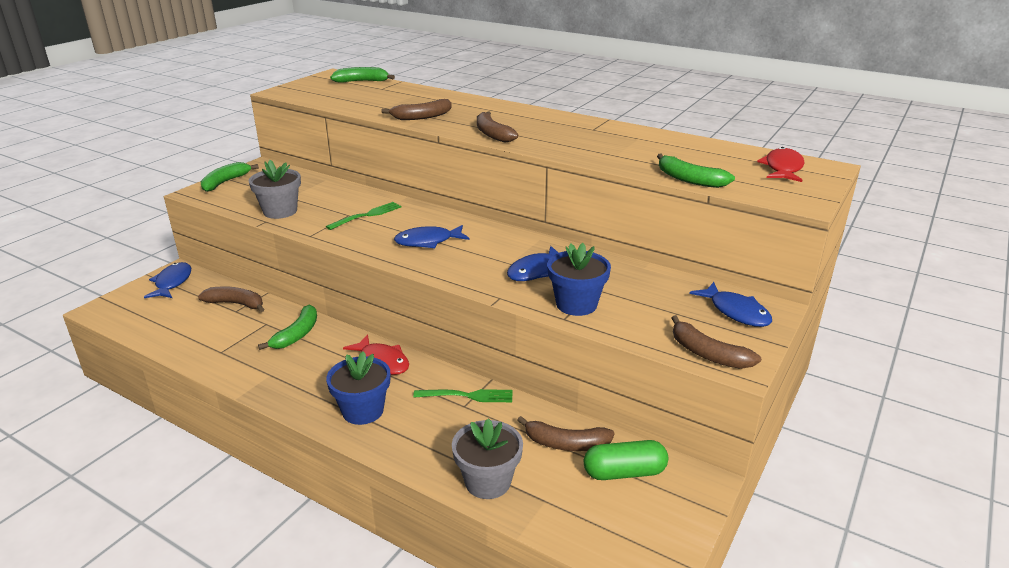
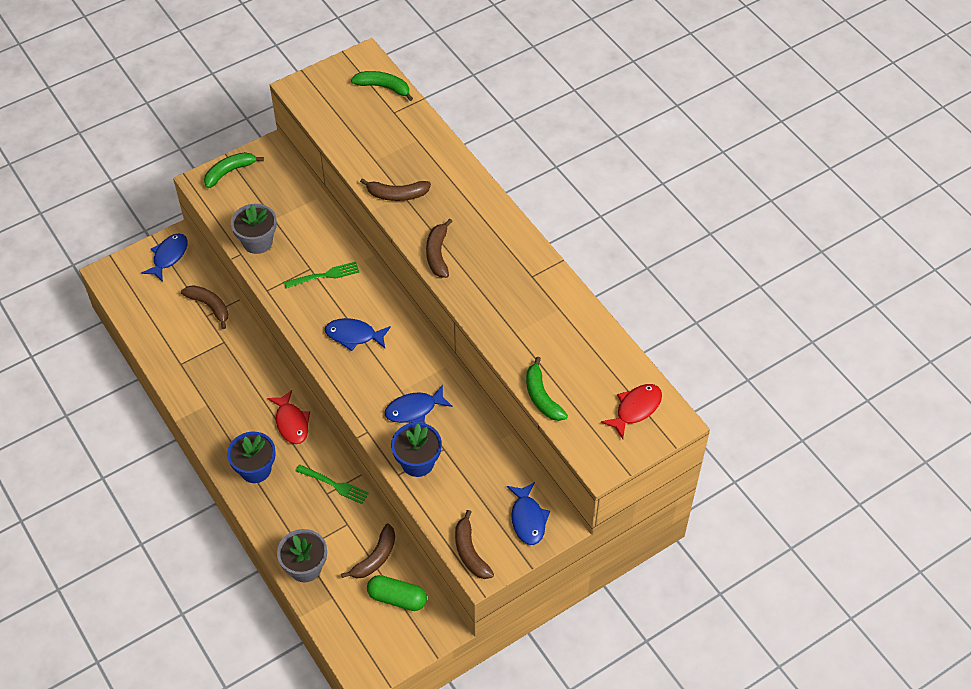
camera: 25 degrees right, 25 degrees up
green banana [258,305,317,350] -> none
brown banana [518,416,615,451] -> brown banana turned 90 degrees counterclockwise [341,524,395,578]

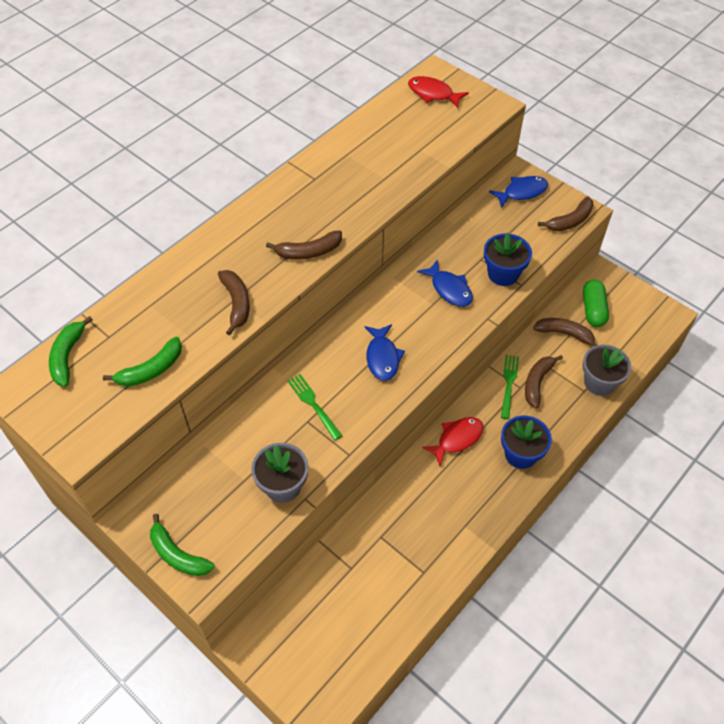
camera: 105 degrees left, 0 degrees up
blue fish [142,234,188,282] -> none
brown banana [181,285,228,329] -> brown banana moved to [525,355,563,408]
green banana [526,357,568,421] -> green banana moved to [103,337,182,387]

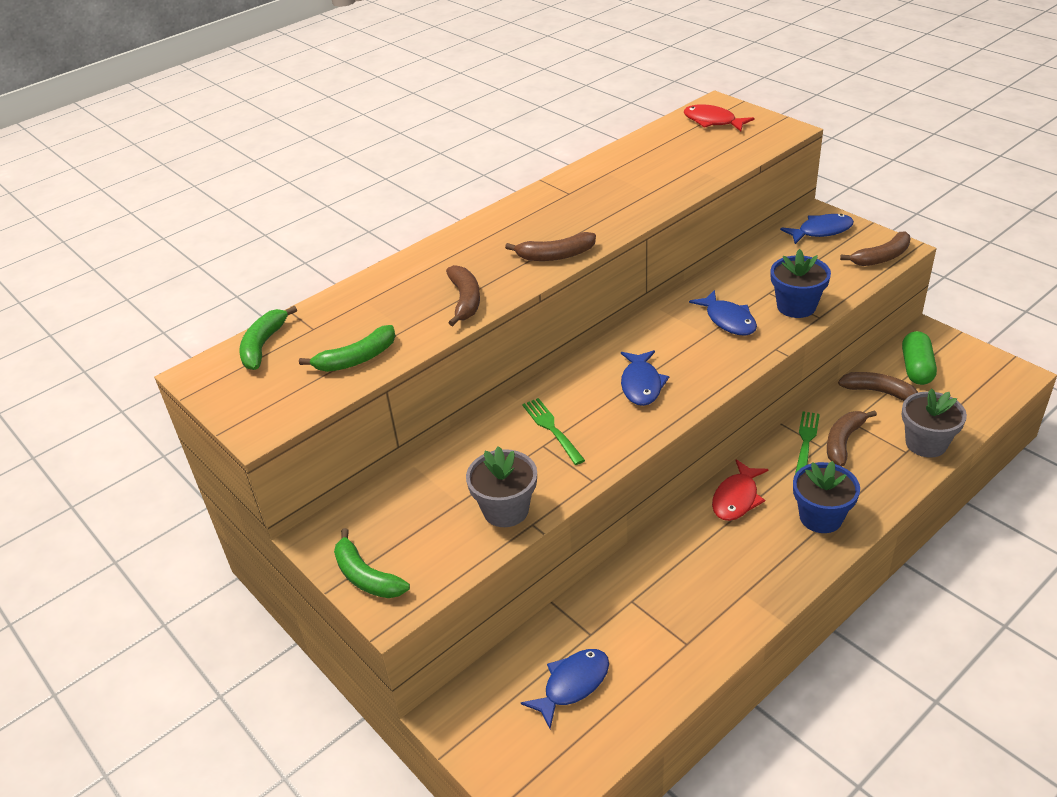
camera: 10 degrees right, 15 degrees down
red fish [422,417,483,466] -> red fish turned 150 degrees clockwise [712,459,769,521]
none -> blue fish [521,649,609,729]

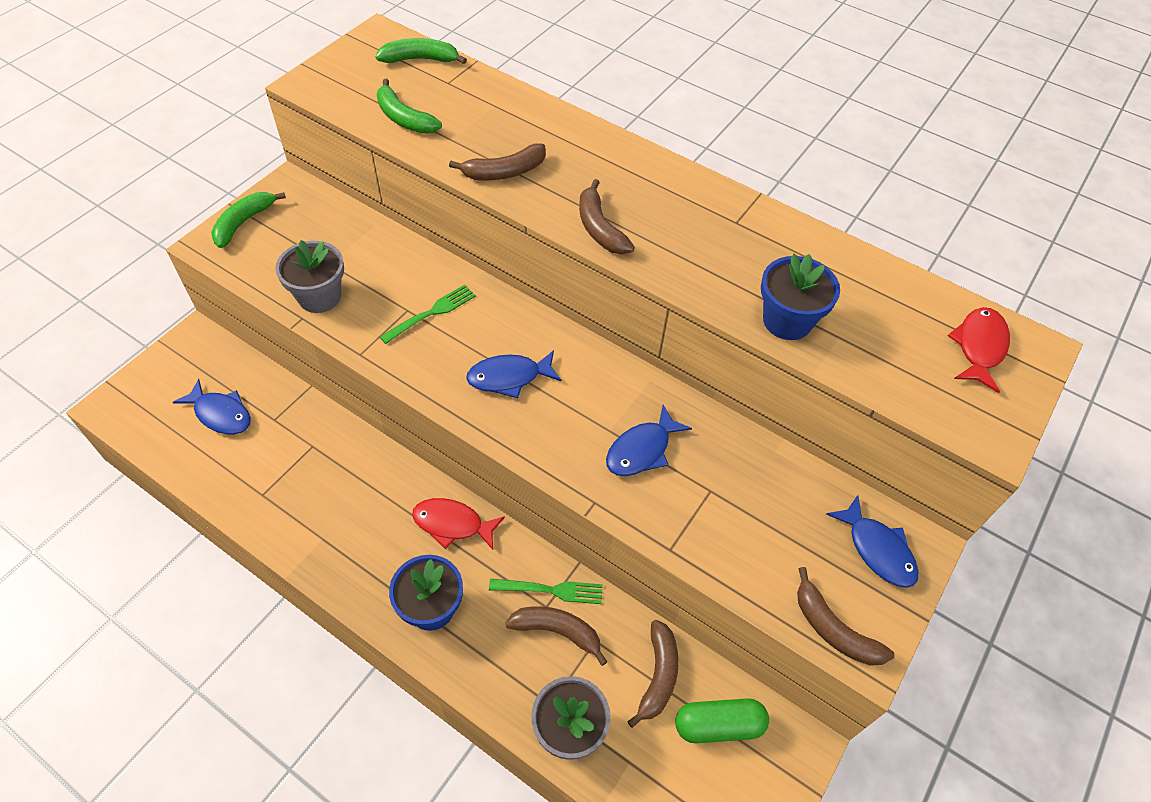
camera: 70 degrees right, 15 degrees up
blue flower pot [771,249,831,318] -> blue flower pot moved to [761,254,840,340]

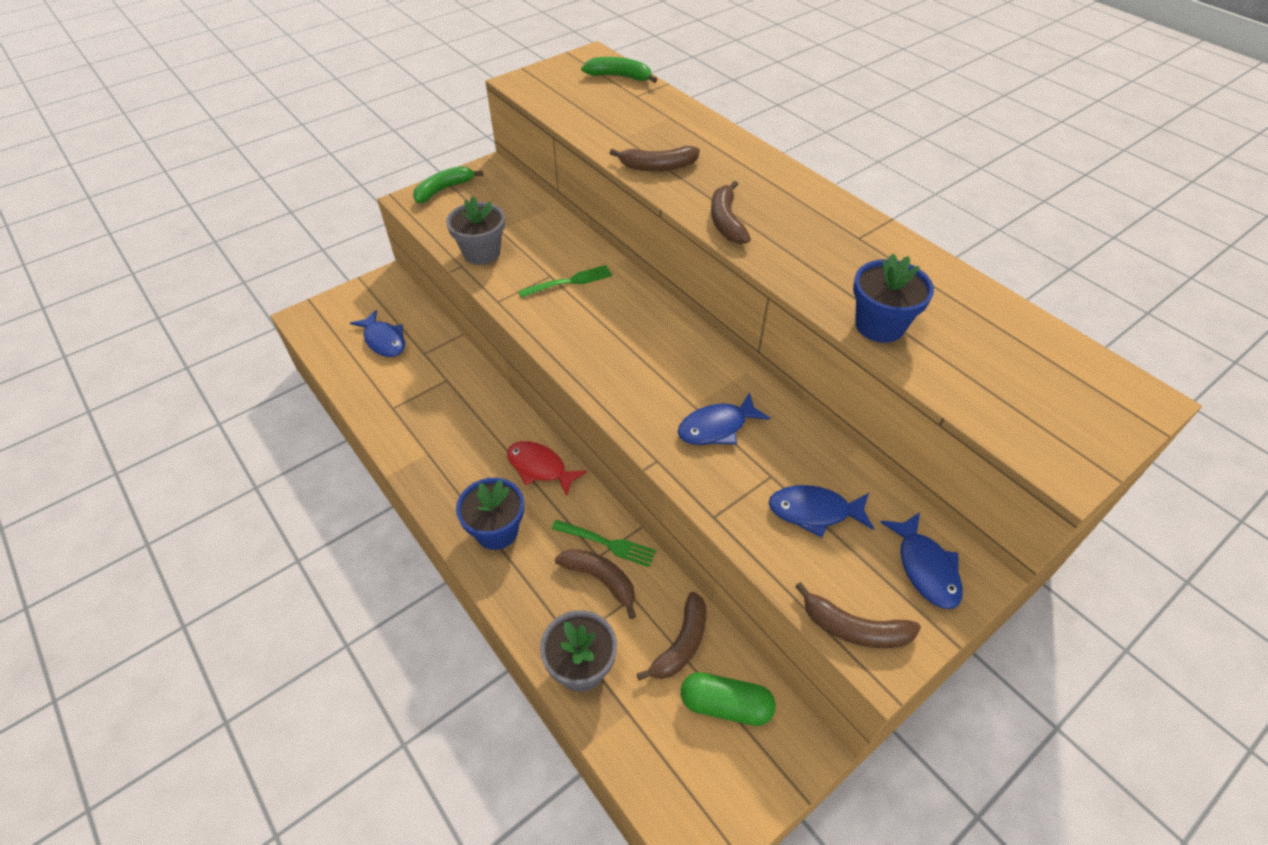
camera: 20 degrees right, 5 degrees down
green banana [377,79,442,134] -> none
blue fish [466,350,562,398] -> blue fish moved to [769,485,874,538]
brown banana [797,567,895,666] -> brown banana turned 45 degrees counterclockwise [795,582,921,649]
red fish [948,307,1010,393] -> none

